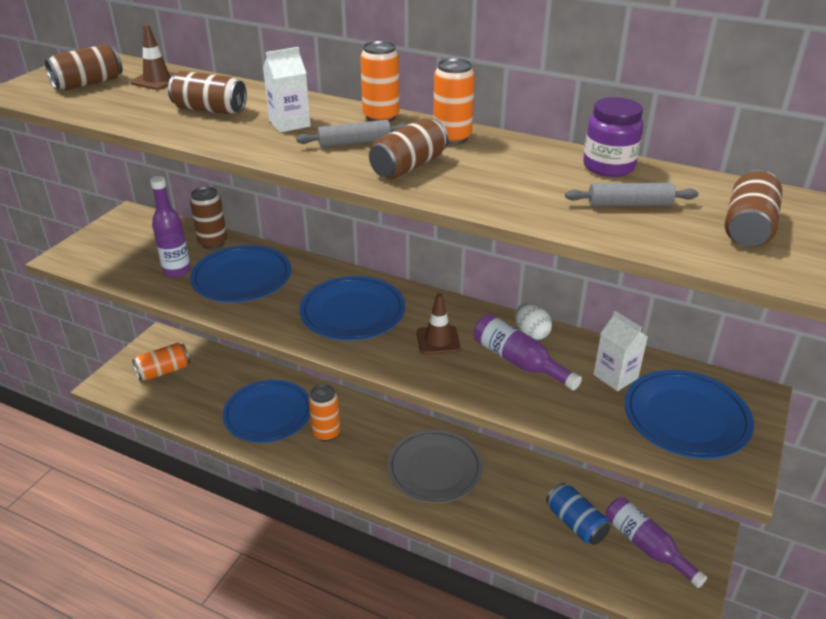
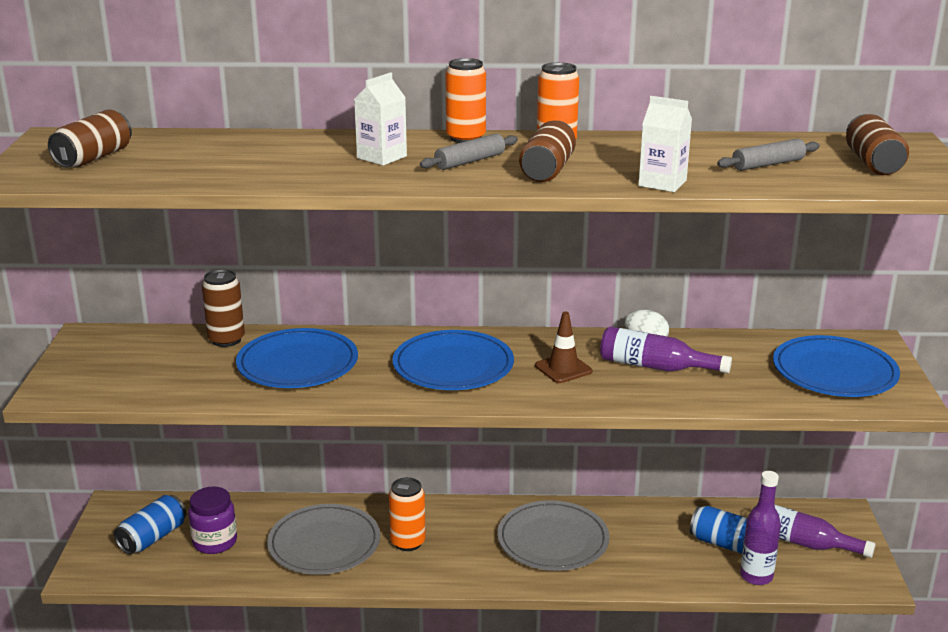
camera: 25 degrees left, 10 degrees down
brown traffic cone [130,24,177,90] -> none
orange can [132,343,190,381] -> blue can [114,495,186,555]
purple bottle [150,176,191,278] -> purple bottle moved to [740,471,781,585]
brown can [168,71,247,115] -> none
blue plate [223,380,310,443] -> grey plate [267,504,380,575]
purple jar [583,97,643,177] -> purple jar moved to [188,486,237,554]
white carton [593,311,648,391] -> white carton moved to [639,96,692,192]

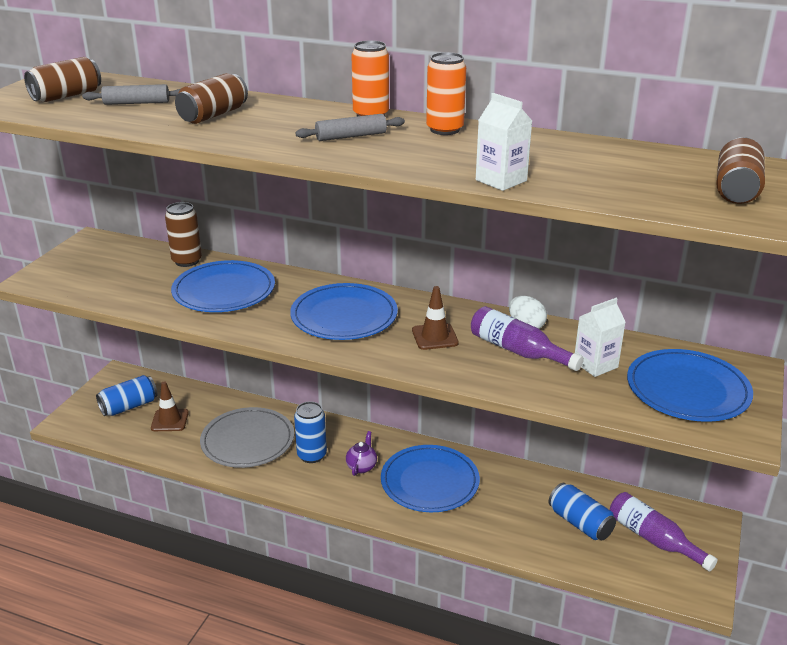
camera: 20 degrees right, 5 degrees up
purple jar [188,486,237,554] -> brown traffic cone [151,381,189,431]
white carton [354,72,407,166] -> white carton moved to [575,298,626,377]
orange can [389,477,426,551] -> blue can [294,401,327,463]
grey plate [497,500,610,571] -> blue plate [381,445,480,512]
brown can [519,121,576,182] -> brown can moved to [175,73,248,124]
grey rolling pin [717,138,820,171] -> grey rolling pin moved to [82,84,180,105]
purple bottle [740,471,781,585] -> none
none -> purple teapot [346,431,377,476]

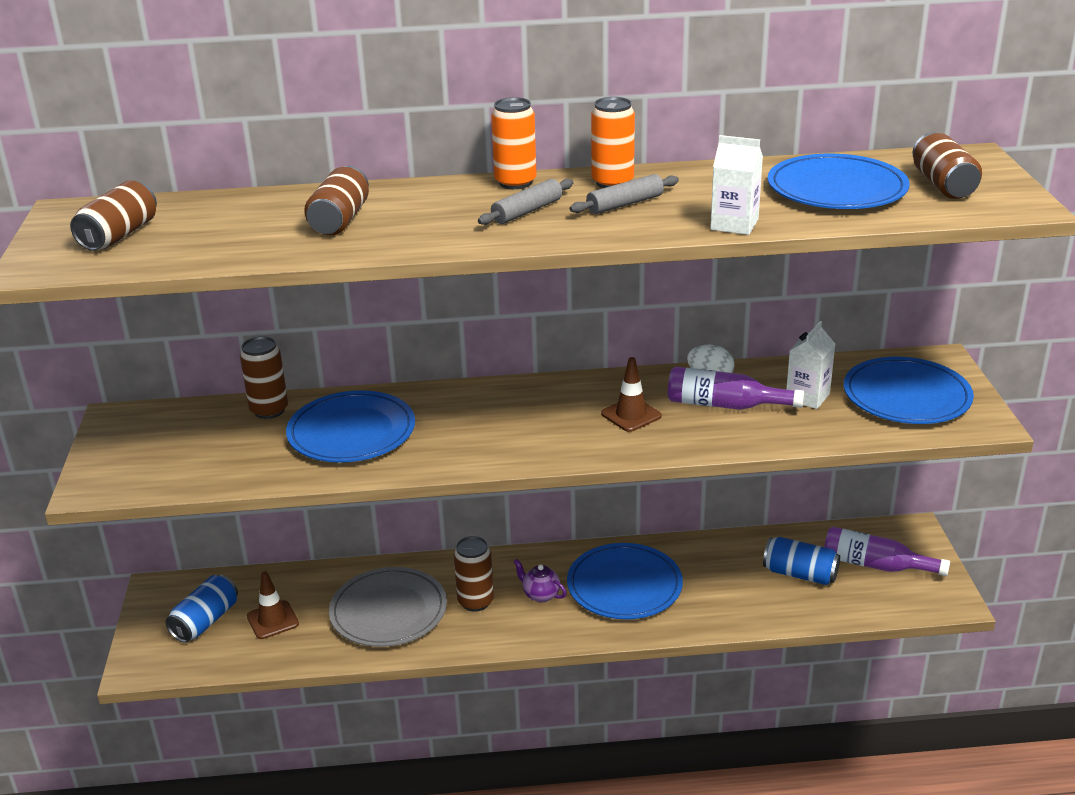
camera: 25 degrees left, 0 degrees up
grey rolling pin [82,84,180,105] -> grey rolling pin moved to [570,174,679,214]
blue plate [290,283,398,340] -> blue plate moved to [768,154,910,209]
blue can [294,401,327,463] -> brown can [454,536,494,612]
purple teapot [346,431,377,476] -> purple teapot turned 45 degrees counterclockwise [513,559,567,602]

